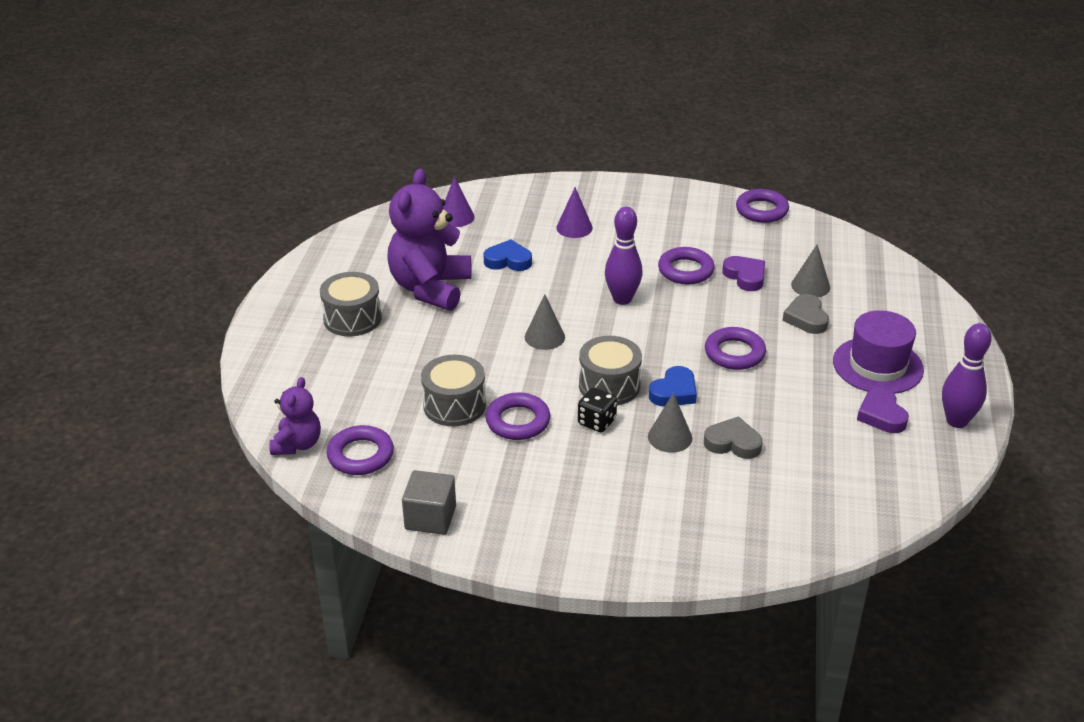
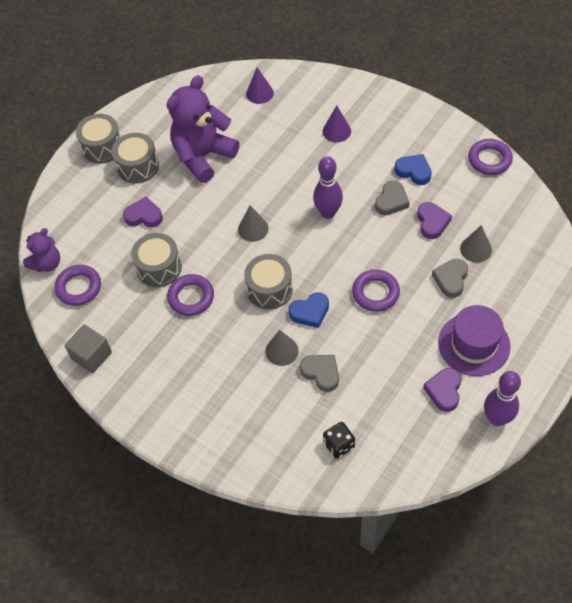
camera: 30 degrees right, 20 degrees up
blue heart [483,239,532,271] -> blue heart moved to [394,154,432,185]
black dice [578,388,617,432] -> black dice moved to [323,422,355,459]
purple ring [658,247,715,284] -> grey heart [375,180,410,215]
none -> grey drum [76,114,121,164]
none -> purple heart [123,197,163,228]

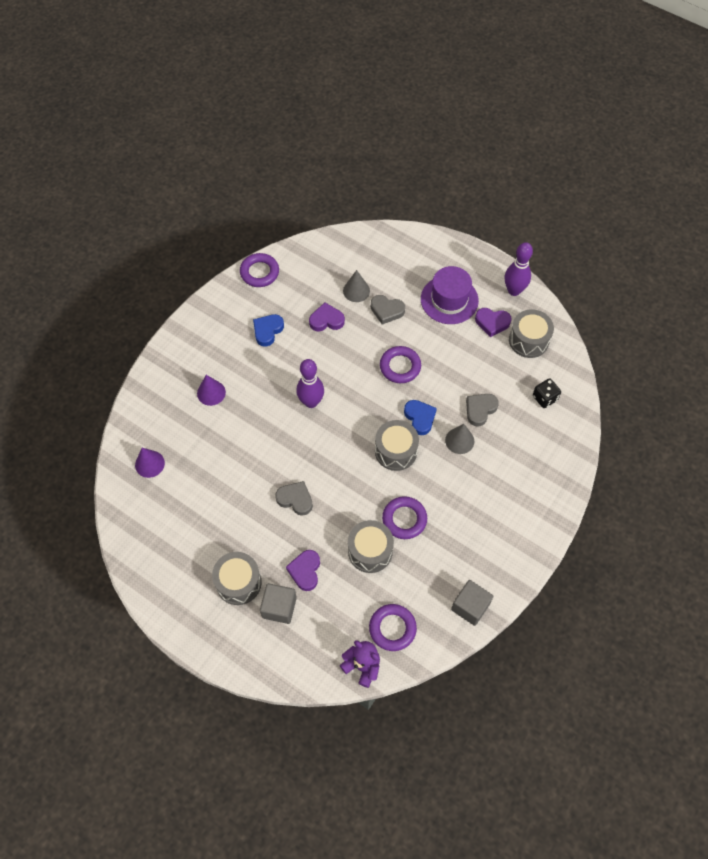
camera: 95 degrees left, 5 degrees up
grey drum [76,114,121,164] -> grey drum moved to [509,309,554,358]
purple teddy bear [167,75,239,183] -> none
grey cone [238,205,269,242] -> none
grey heart [375,180,410,215] -> grey heart moved to [275,481,313,516]
none -> grey cube [260,583,297,624]

